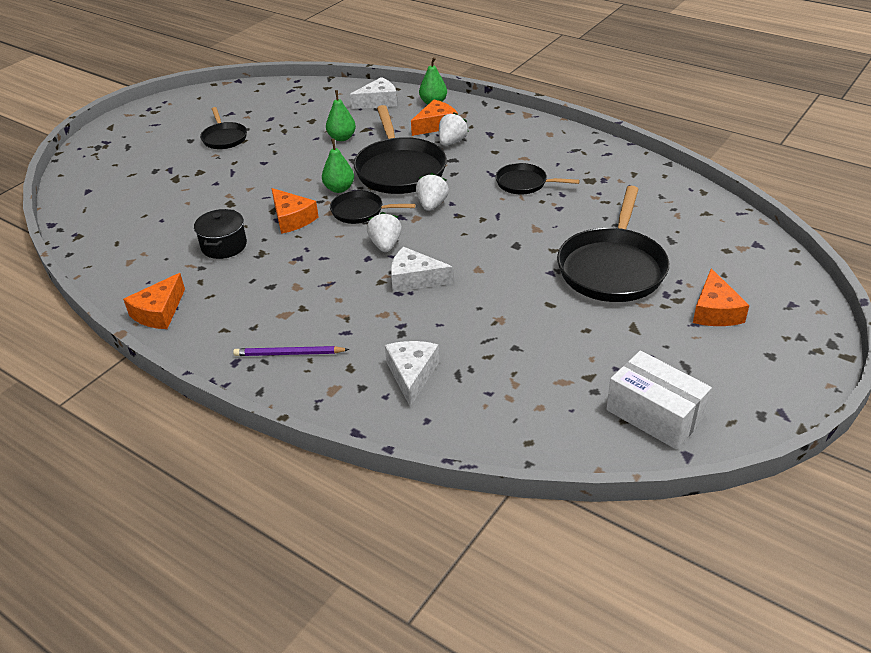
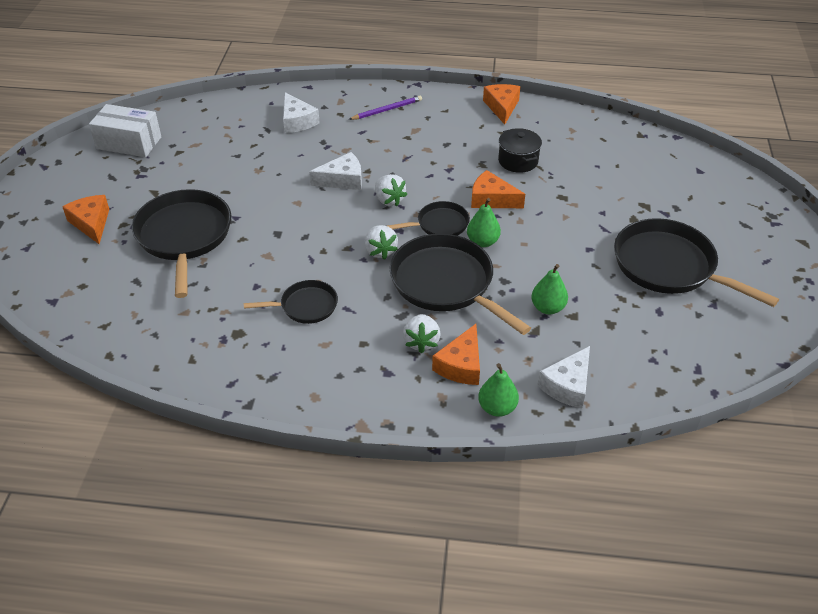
camera: 150 degrees right, 5 degrees up
black pan [200,107,247,149] -> black pan [614,218,779,307], size x1.87

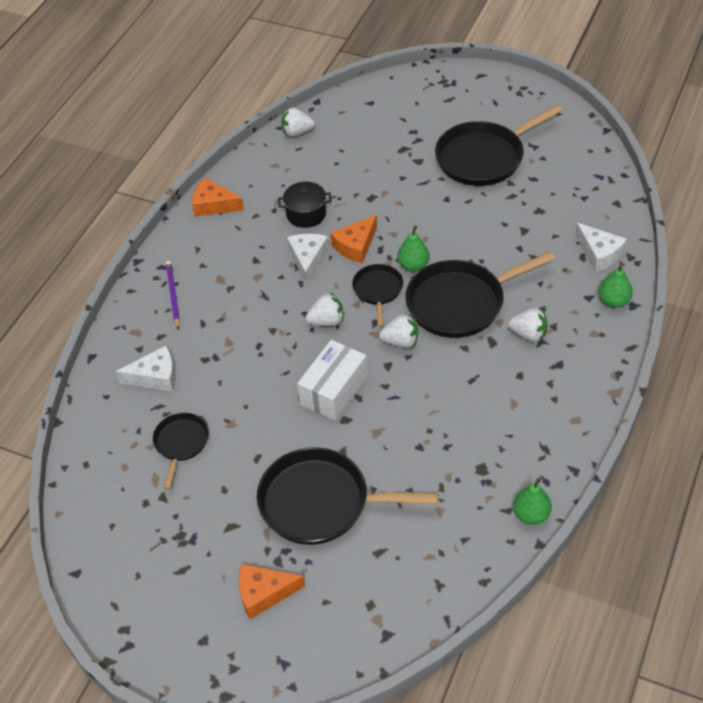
camera: 70 degrees left, 5 degrees up
white box [89,104,161,157] -> white box moved to [297,340,368,421]
black pan [244,280,338,324] -> black pan moved to [153,413,209,489]
white cheese [309,152,362,190] -> white cheese moved to [287,234,329,284]
orange cheese [432,324,480,385] -> none
green pear [531,264,568,314] -> green pear moved to [513,477,552,525]
none -> white strawberry [281,108,315,137]

